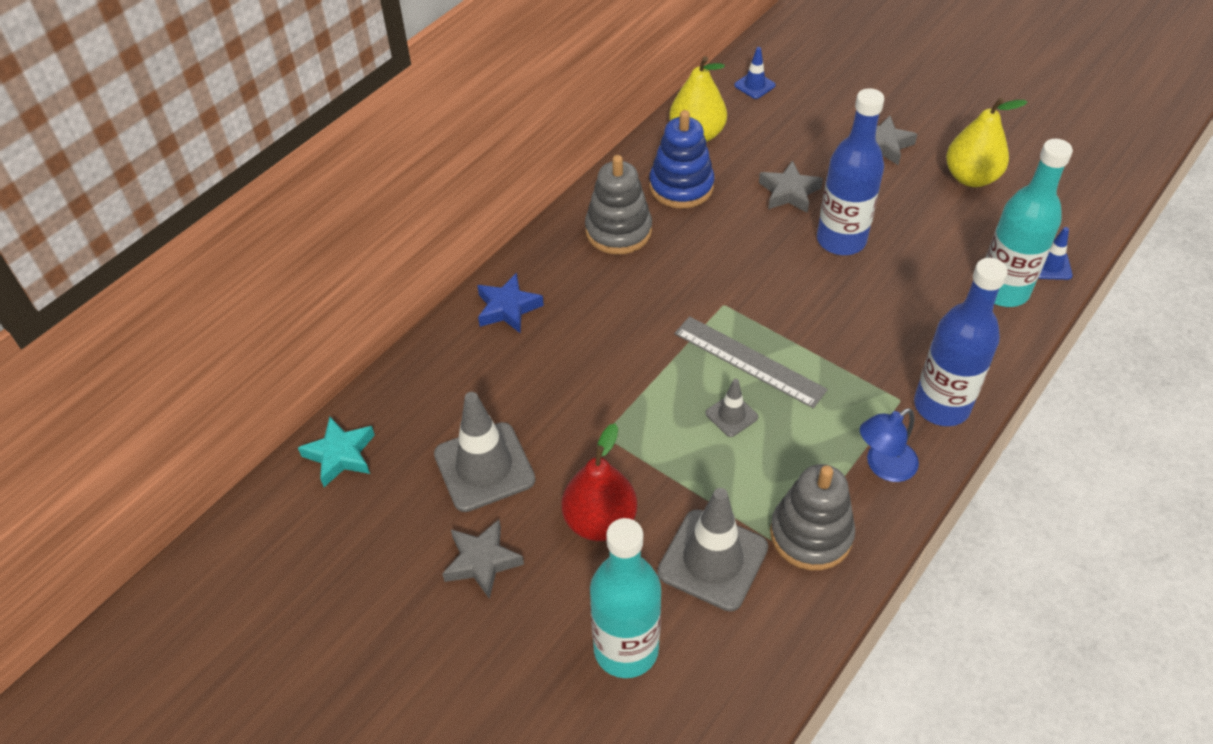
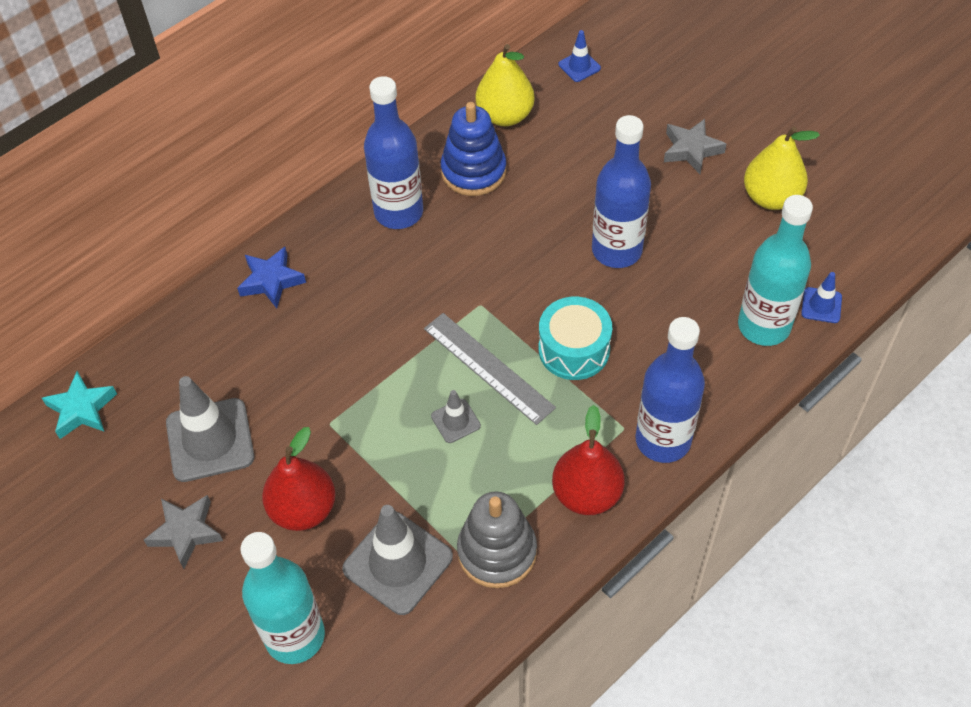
camera: 10 degrees right, 5 degrees up
grey stacking toy [585,155,652,255] -> blue bottle [364,76,423,229]
grey star [759,160,823,213] -> none
blue lamp [860,408,919,482] -> red pear [552,405,625,515]
none -> turquoise drum [539,297,612,380]

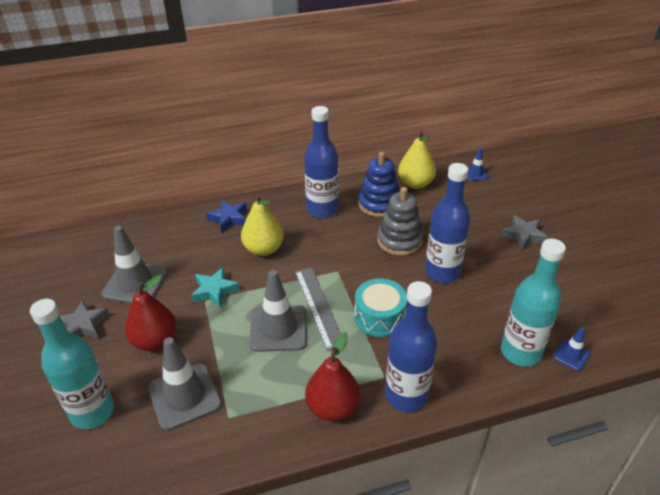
camera: 25 degrees right, 15 degrees down
turquoise star [42,371,117,439] -> turquoise star moved to [191,267,240,308]
grey traffic cone [431,390,481,443] -> grey traffic cone [249,270,307,352], size x2.01
grey stacking toy [457,491,537,588] -> grey stacking toy moved to [377,187,423,256]
yellow pear [744,127,820,210] -> yellow pear moved to [241,194,284,256]

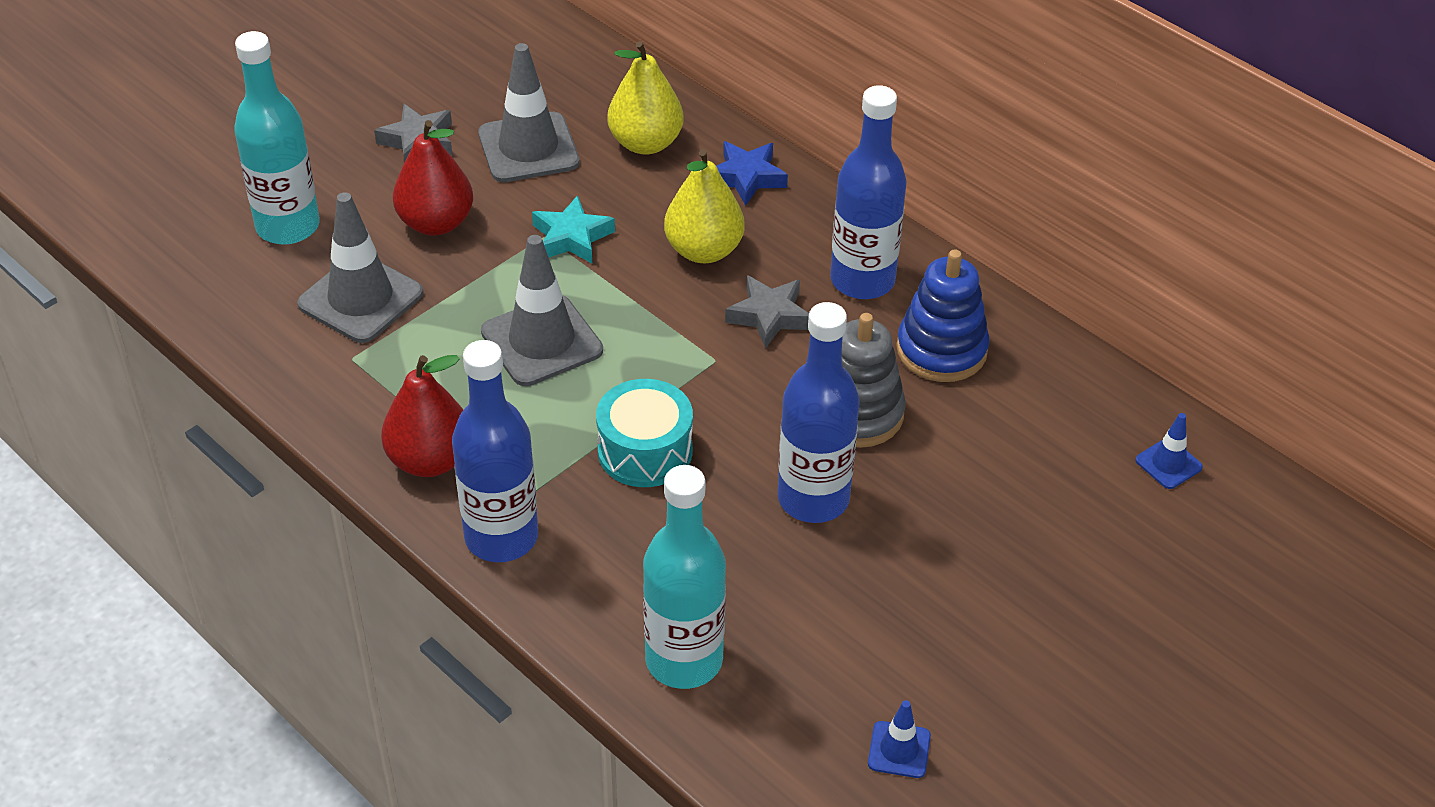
camera: 60 degrees right, 5 degrees up
grey ruler [295,268,346,351] -> none
yellow pear [398,131,436,189] -> yellow pear moved to [607,41,684,155]
grey star [502,215,548,250] -> grey star moved to [725,275,809,349]
blue traffic cone [553,327,590,371] -> blue traffic cone moved to [868,700,931,778]

